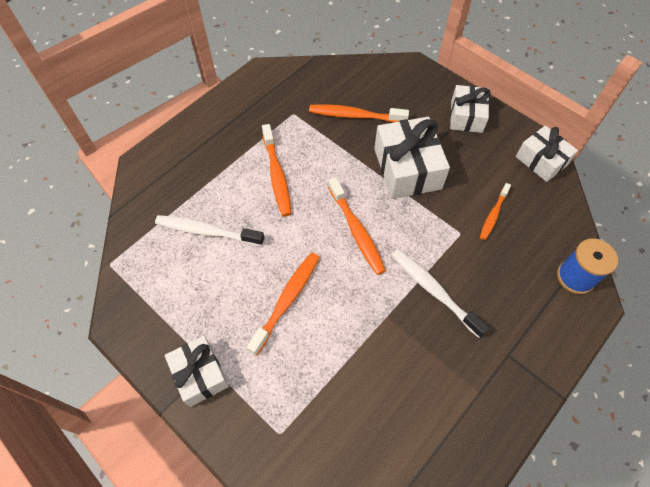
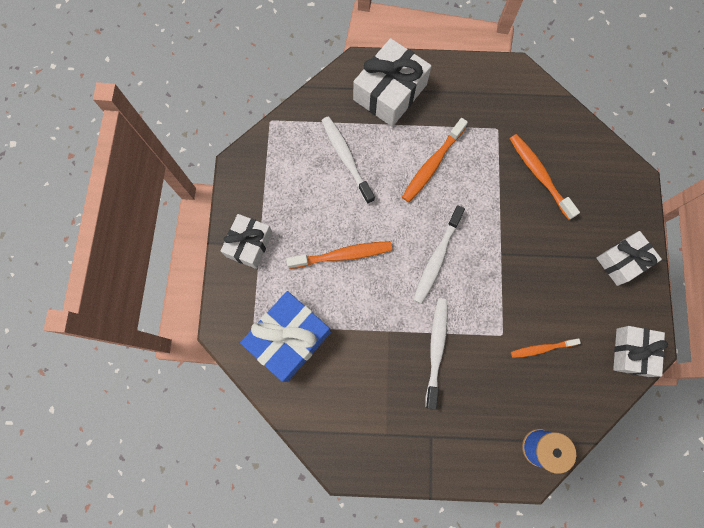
camera: 50 degrees right, 15 degrees up
orange toothbrush [328,177,386,275] -> white toothbrush [413,205,465,304]
white gift [374,117,450,199] -> white gift moved to [353,38,431,127]
none -> blue gift [240,291,331,382]

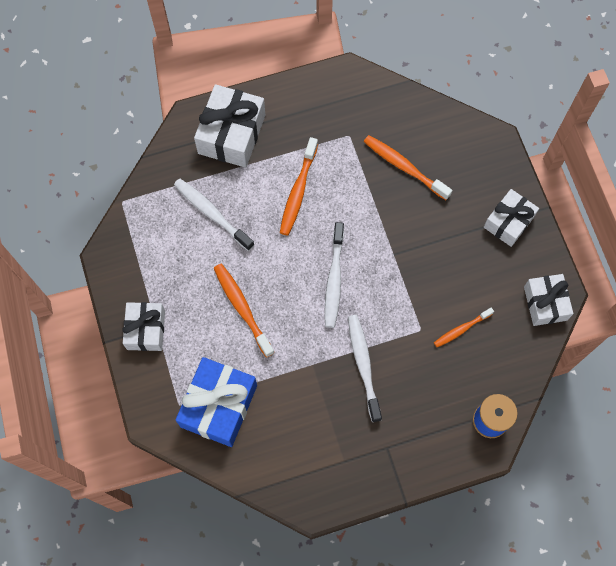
camera: 20 degrees left, 5 degrees down
orange toothbrush [286,241,392,269] -> orange toothbrush turned 90 degrees counterclockwise [214,264,275,358]

